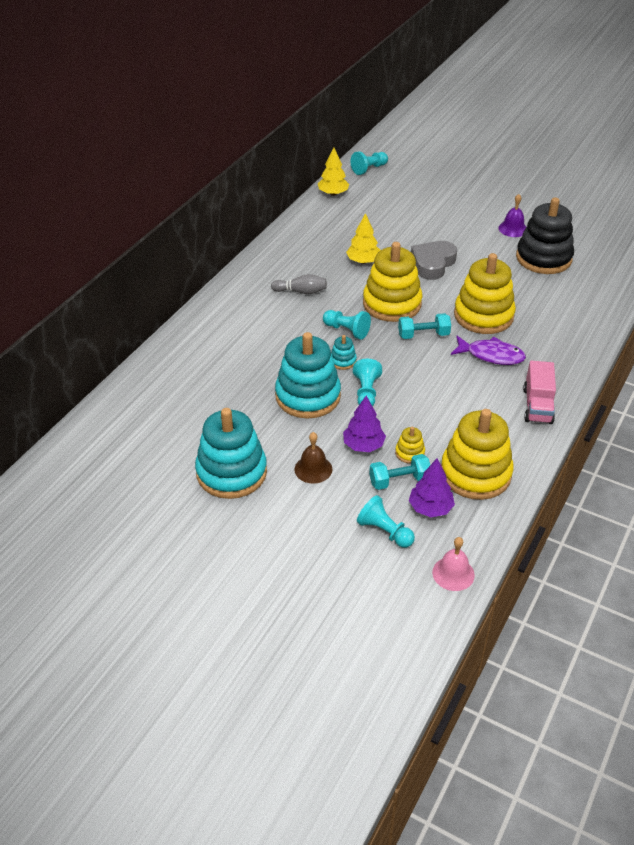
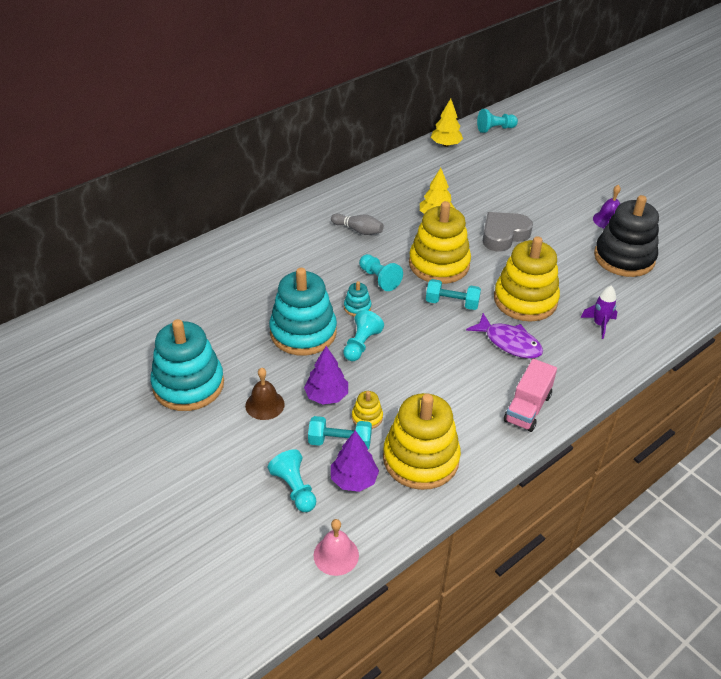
camera: 20 degrees right, 0 degrees up
none -> purple rocket [581,286,617,339]

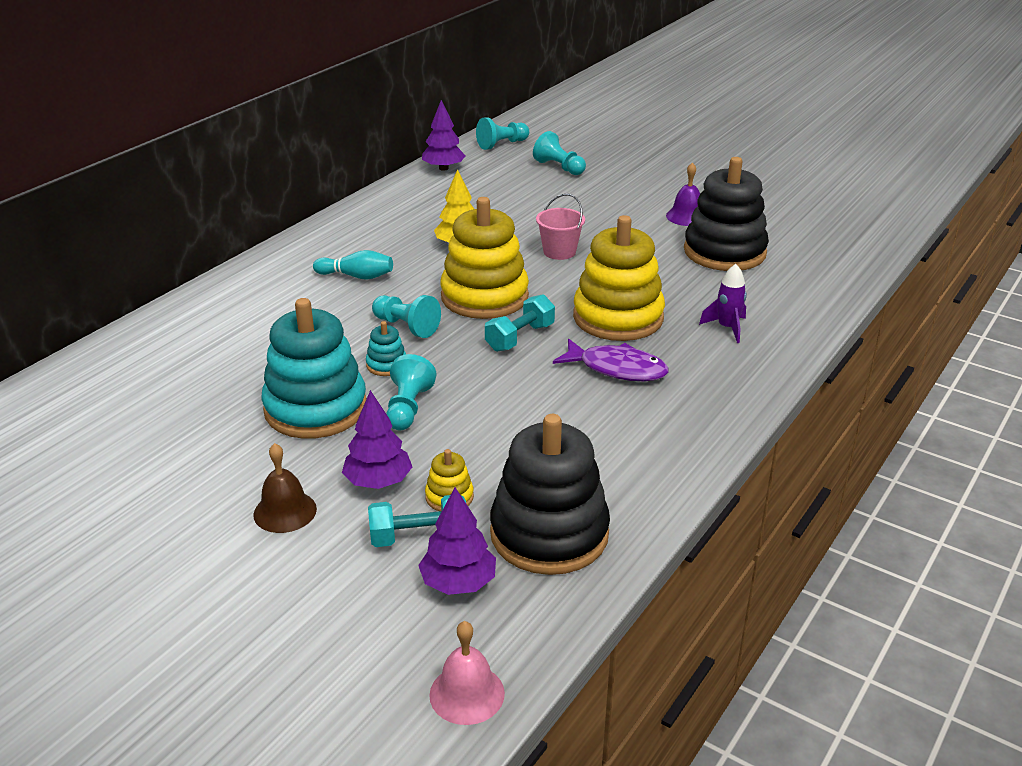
camera: 15 degrees left, 10 degrees down
turquoise stacking toy [150,319,224,411] -> none
turquoise pawn [268,449,316,512] -> turquoise pawn moved to [533,131,586,175]
grey bowling pin [331,213,384,235] -> turquoise bowling pin [313,250,393,280]
yellow stacking toy [383,393,461,490] -> black stacking toy [490,414,610,575]
turquoise dumbbell [426,279,481,310] -> turquoise dumbbell turned 45 degrees counterclockwise [485,294,555,352]
yellow tree [431,98,463,147] -> purple tree [422,100,466,171]
grey heart [483,212,533,251] -> pink bucket [536,194,585,260]
pink truck [504,359,557,432] -> none

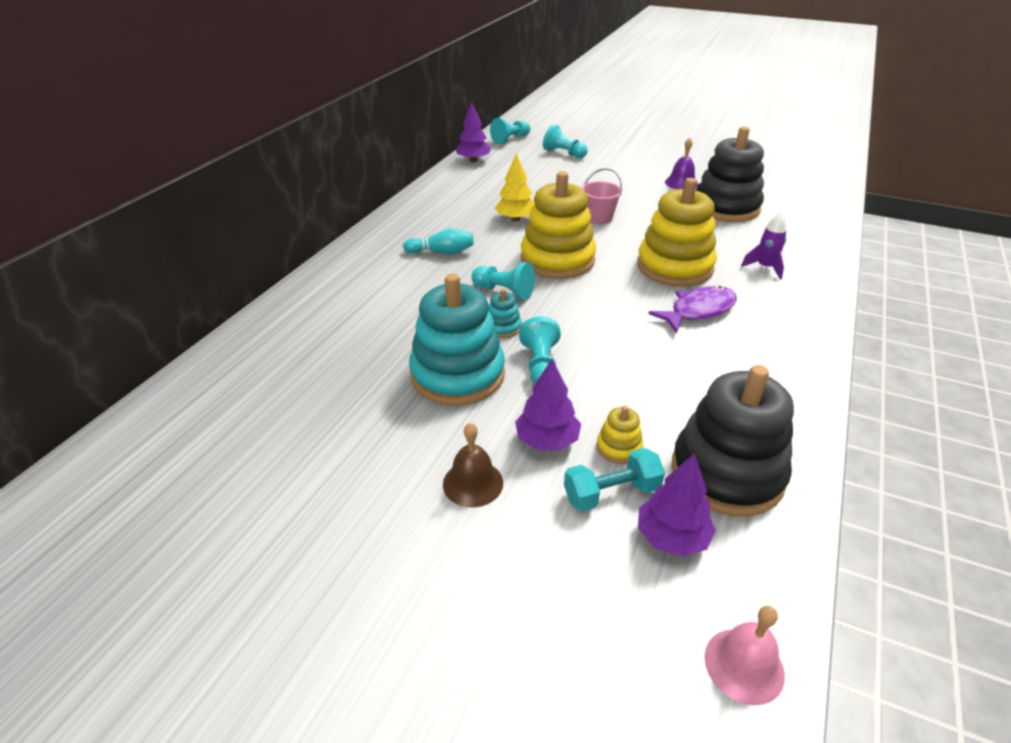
camera: 10 degrees left, 5 degrees up
turquoise dumbbell [485,294,555,352] -> none
purple fish [553,339,669,381] -> purple fish turned 45 degrees counterclockwise [648,286,737,333]

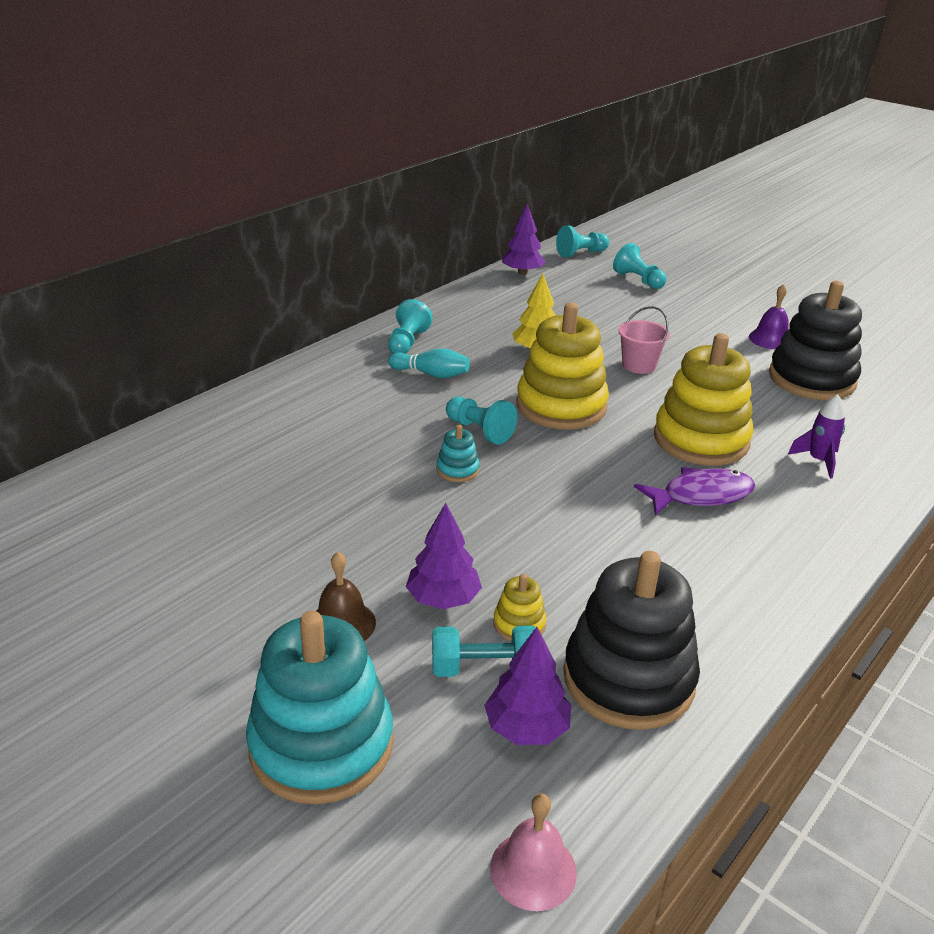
camera: 15 degrees right, 5 degrees down
turquoise stacking toy [409,274,505,406] -> turquoise stacking toy moved to [246,611,393,804]
turquoise pawn [519,317,561,384] -> turquoise pawn moved to [388,299,433,354]

